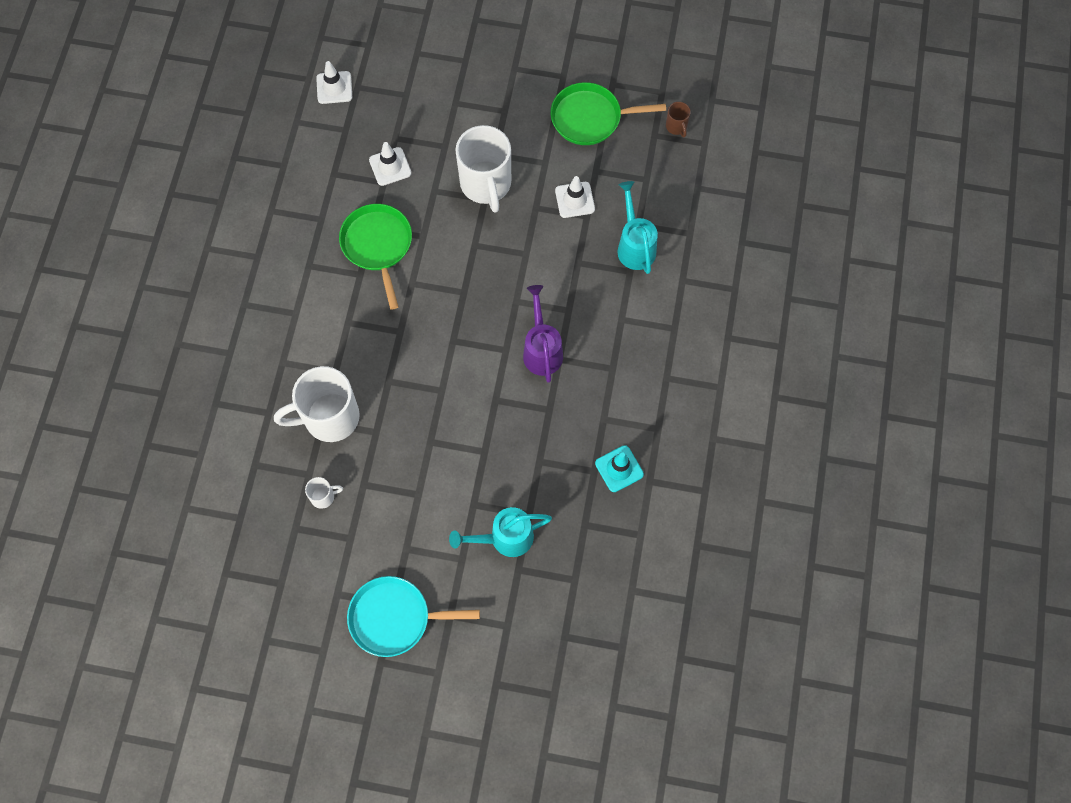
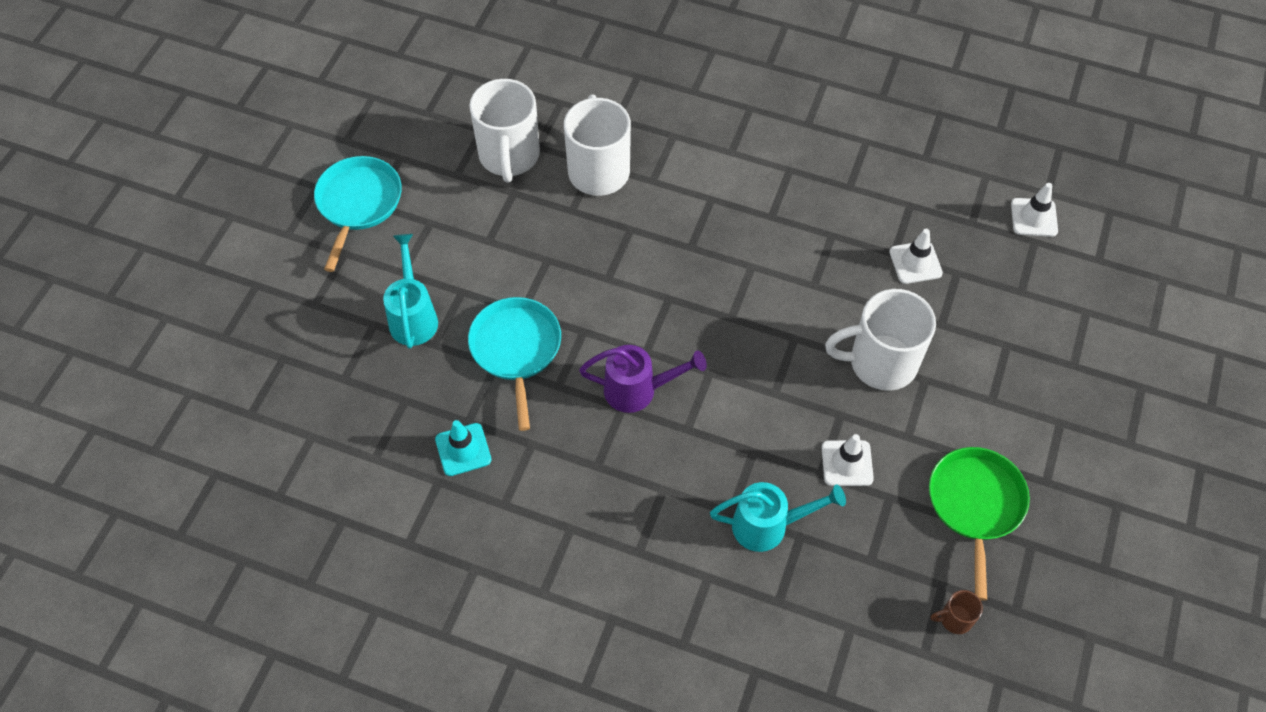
camera: 100 degrees right, 10 degrees down
white mug [305,477,343,509] -> white mug [469,79,540,182], size x2.33
green pan [339,204,412,310] -> none
none -> turquoise pan [468,297,561,431]

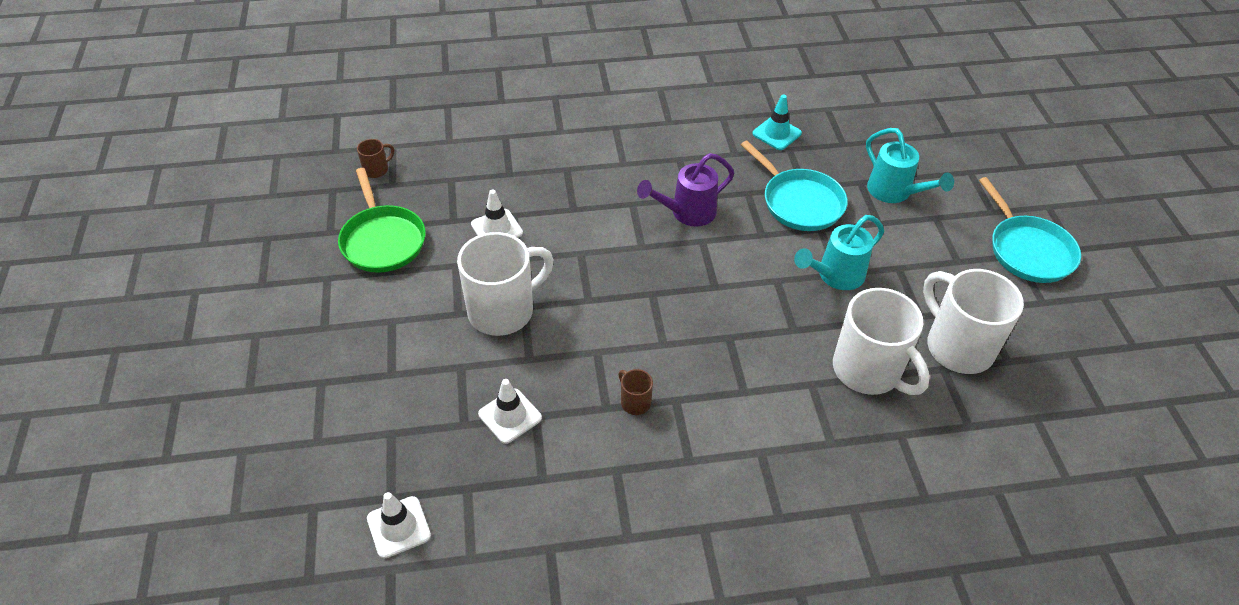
camera: 150 degrees right, 10 degrees down
turquoise watering can [710,482,846,552] -> turquoise watering can moved to [794,215,884,290]
none -> brown mug [618,369,653,415]

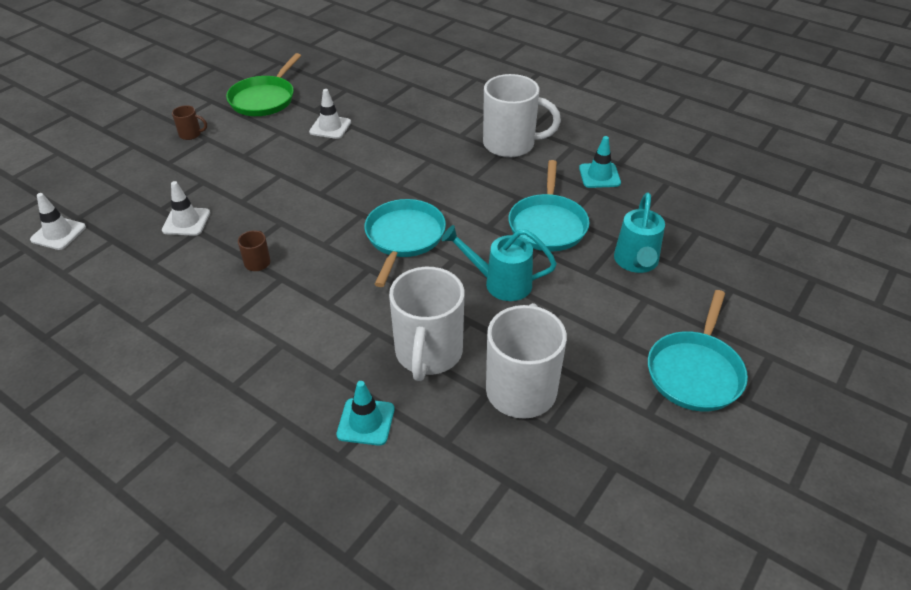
camera: 45 degrees right, 5 degrees down
brown mug [357,139,394,178] -> brown mug moved to [172,105,207,140]
white mug [457,232,554,336] -> white mug moved to [483,74,561,158]
purple watering can [637,153,734,227] -> none
none -> turquoise traffic cone [336,381,394,446]
none -> turquoise pan [364,199,446,287]

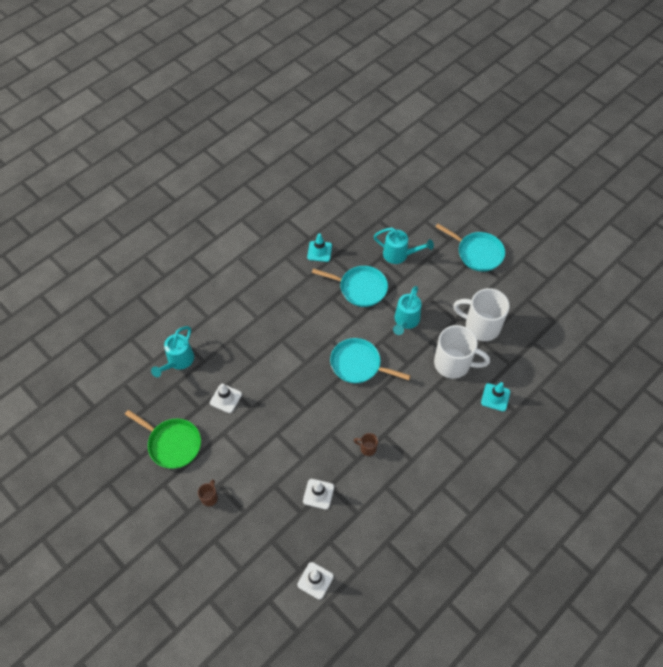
camera: 80 degrees left, 15 degrees up
white mug [483,74,561,158] -> none
none -> turquoise watering can [151,326,194,377]

